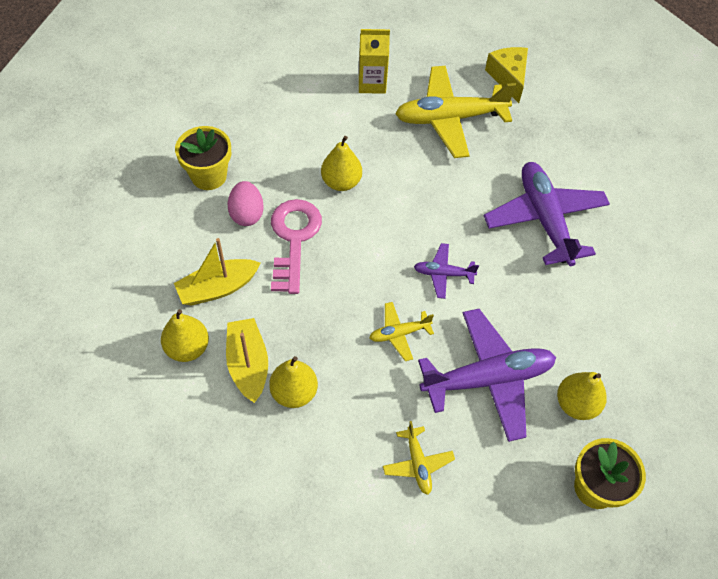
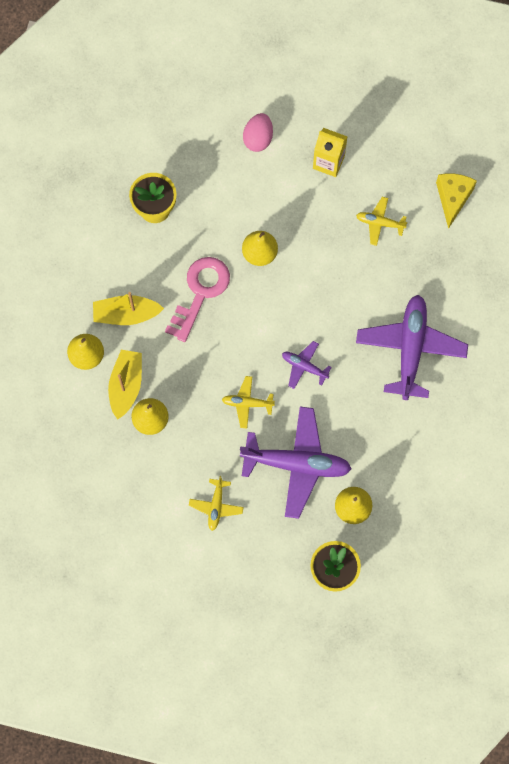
camera: 25 degrees right, 15 degrees up
pink egg [228,181,264,226] -> pink egg moved to [243,113,273,152]
yellow plane [395,66,517,158] -> yellow plane [356,197,407,246], size x0.48

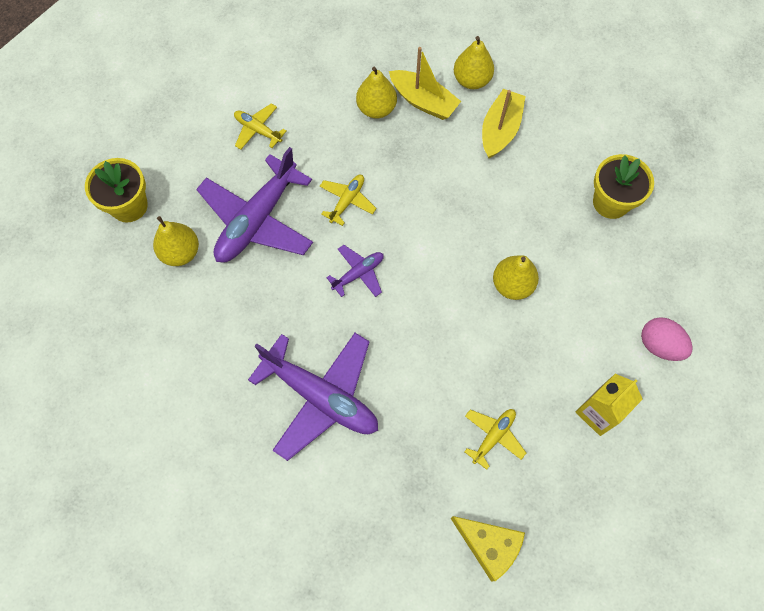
camera: 115 degrees right, 5 degrees down
pink key [165,257,230,342] -> none

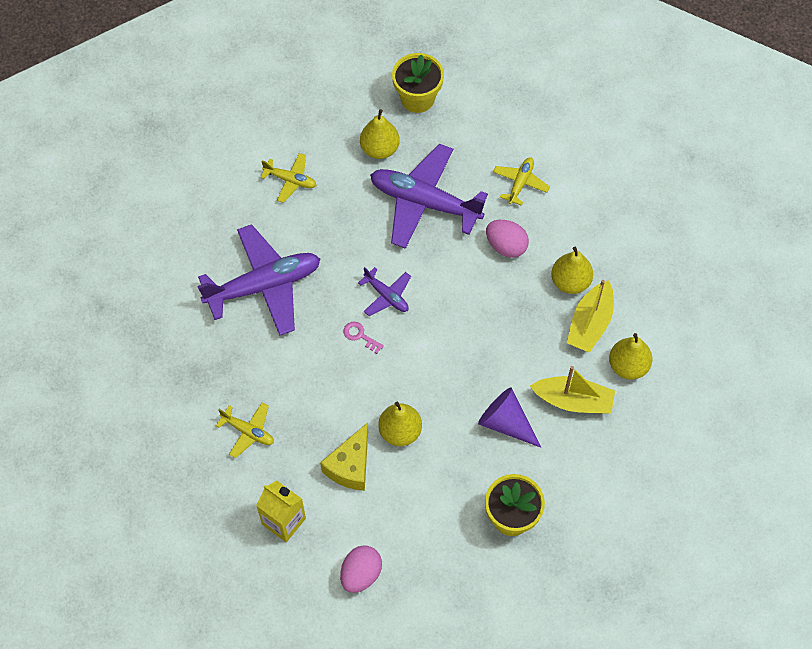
camera: 80 degrees right, 5 degrees down
purple plane [248,333,378,461] -> purple plane turned 135 degrees counterclockwise [197,224,320,336]
yellow plane [320,175,377,226] -> yellow plane moved to [260,153,316,203]
yellow cheese [451,516,525,581] -> yellow cheese moved to [320,422,368,491]
none -> pink key [343,322,384,354]
none -> purple cone [478,387,541,448]
none -> pink egg [486,220,529,258]

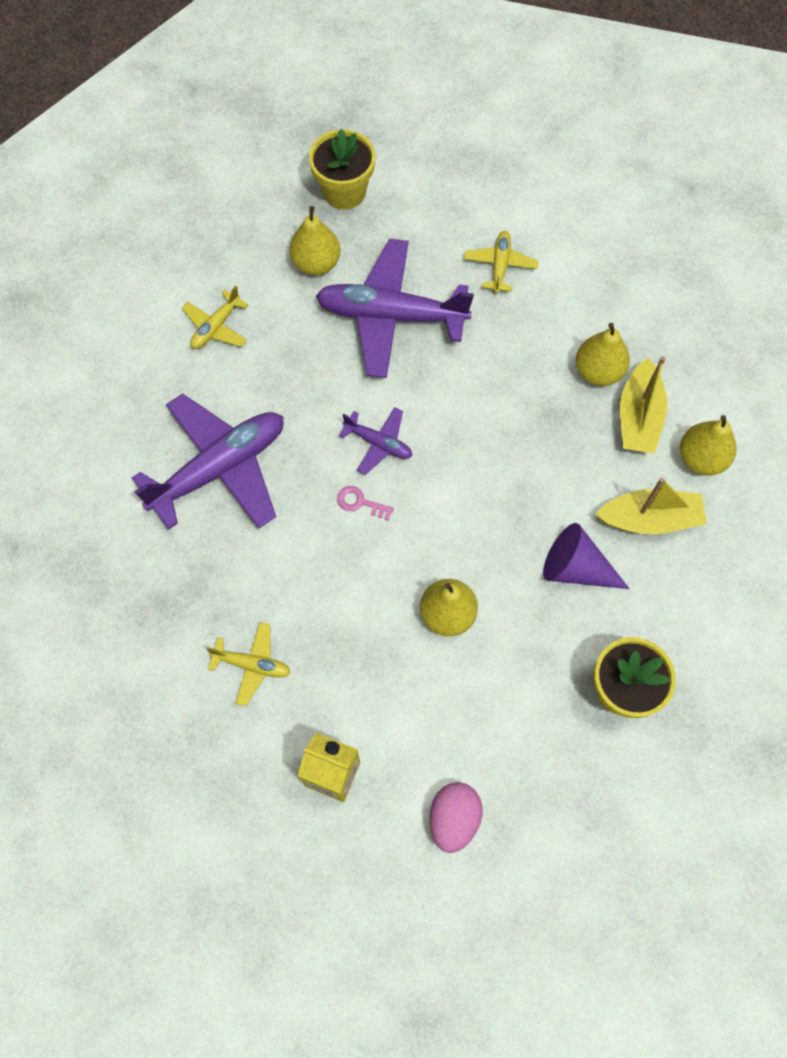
camera: 15 degrees left, 5 degrees up
yellow plane [260,153,316,203] -> yellow plane turned 120 degrees clockwise [182,286,249,349]
yellow cheese [320,422,368,491] -> none
pink egg [486,220,529,258] -> none

